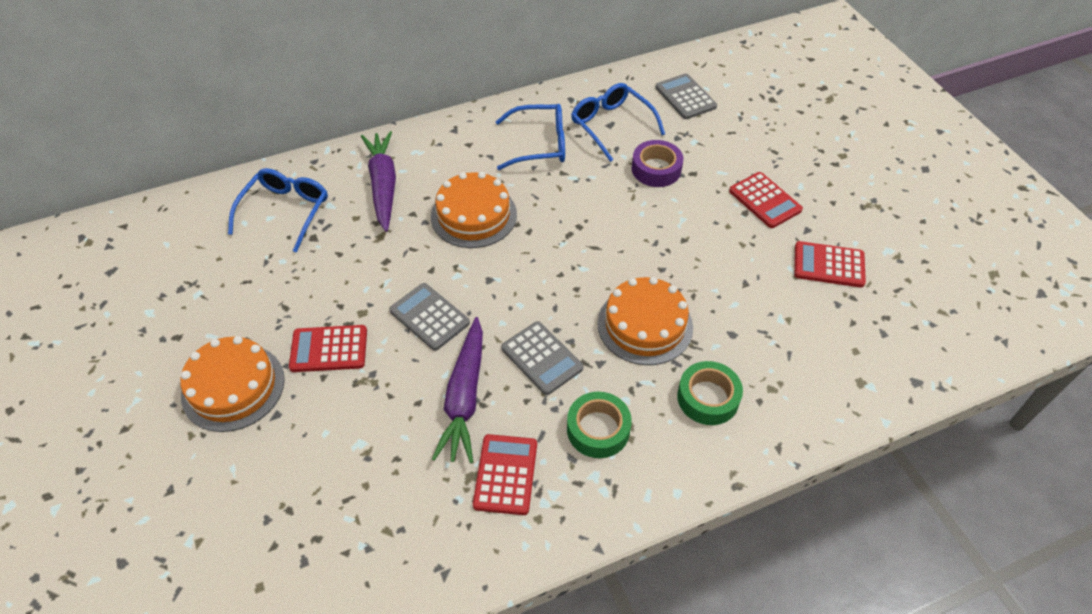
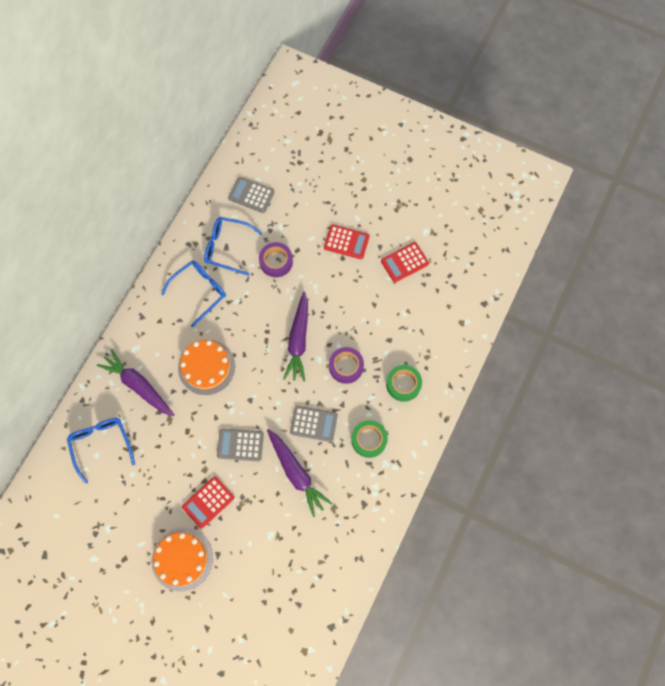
camera: 40 degrees left, 20 degrees up
red calculator [473,434,537,515] -> none
orange cake [597,277,693,365] -> purple tape [329,347,364,384]
none -> purple carrot [283,292,308,381]

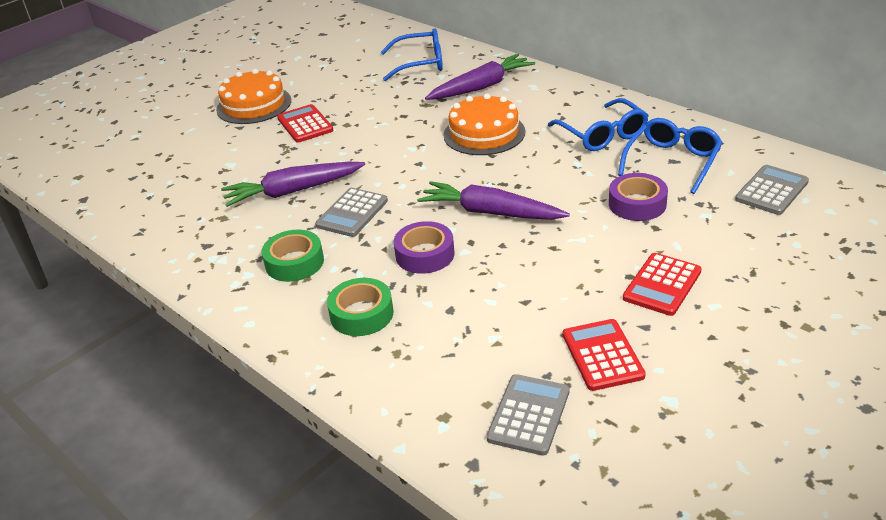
camera: 110 degrees right, 35 degrees down
grey calculator [217,428,264,461] -> grey calculator moved to [486,374,569,456]

